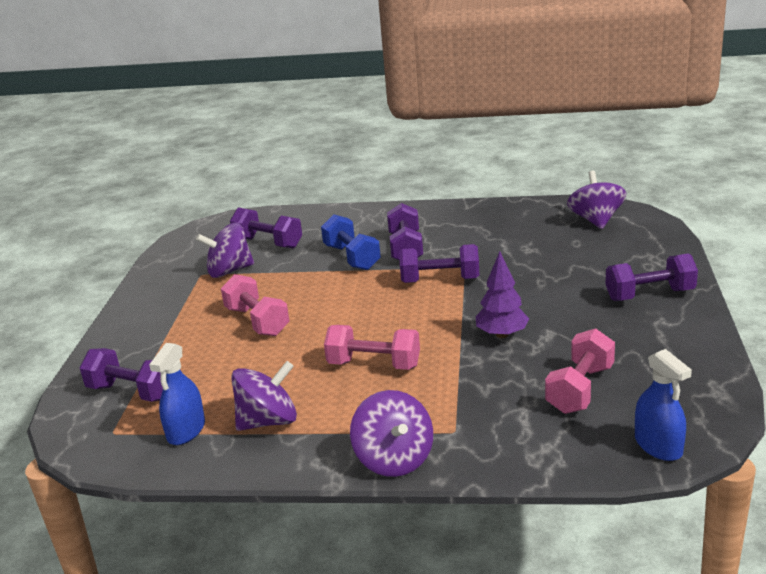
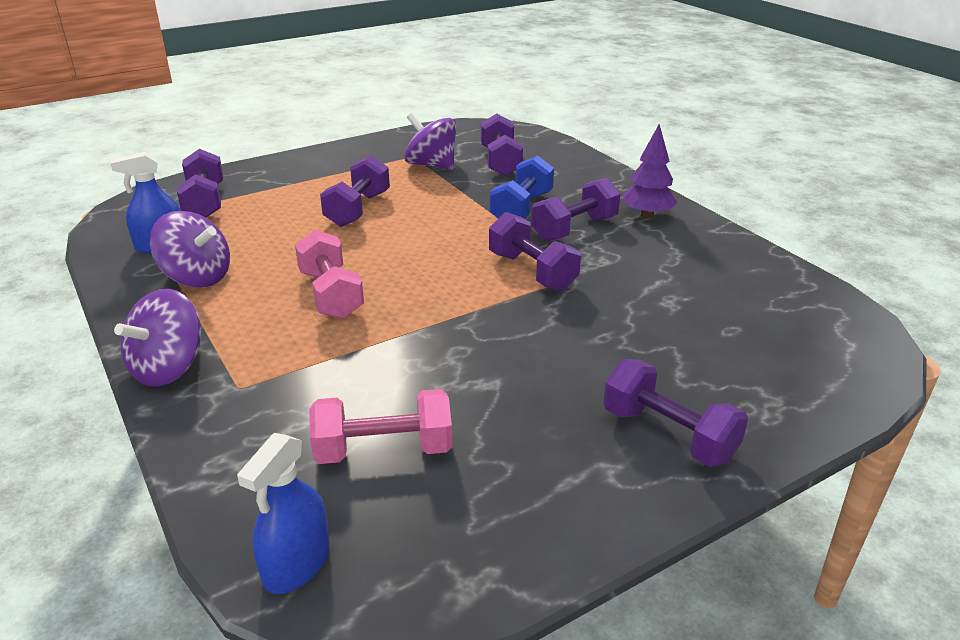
camera: 50 degrees right, 5 degrees up
pink dumbbell [221,274,289,336] -> purple dumbbell [320,156,390,227]
purple tree [476,251,529,338] -> purple tree moved to [622,124,677,218]
purple spinning top [567,171,626,229] -> none

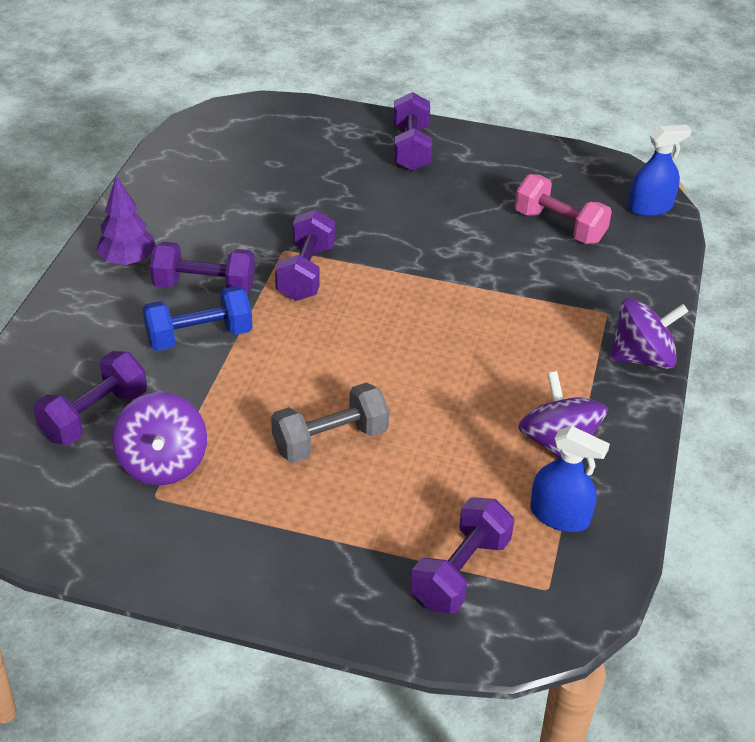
camera: 135 degrees left, 10 degrees up
pink dumbbell [295,230,364,319] -> none
purple dumbbell [320,156,390,227] -> grey dumbbell [271,383,389,463]

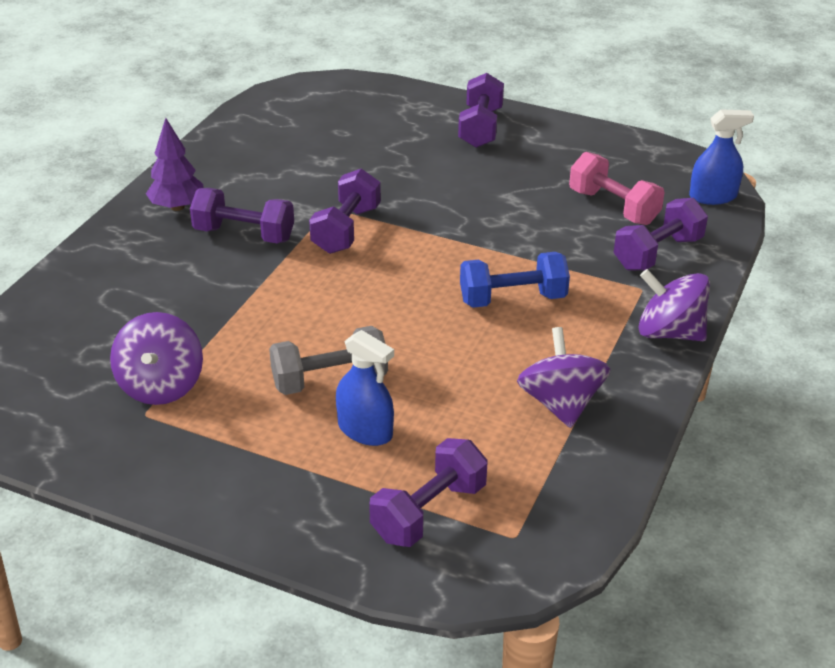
camera: 10 degrees right, 5 degrees down
purple dumbbell [33,351,147,445] -> purple dumbbell moved to [614,198,708,271]
blue dumbbell [143,286,253,351] -> blue dumbbell moved to [460,252,570,308]
blue spray bottle [530,426,610,532] -> blue spray bottle moved to [336,330,394,446]
purple spinning top [609,298,689,369] -> purple spinning top turned 150 degrees counterclockwise [638,269,710,341]

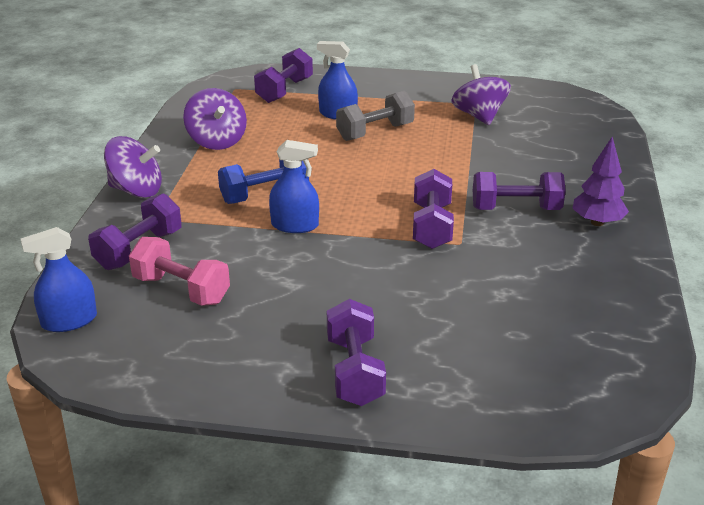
camera: 165 degrees right, 5 degrees down
none -> blue spray bottle [269,140,319,233]

